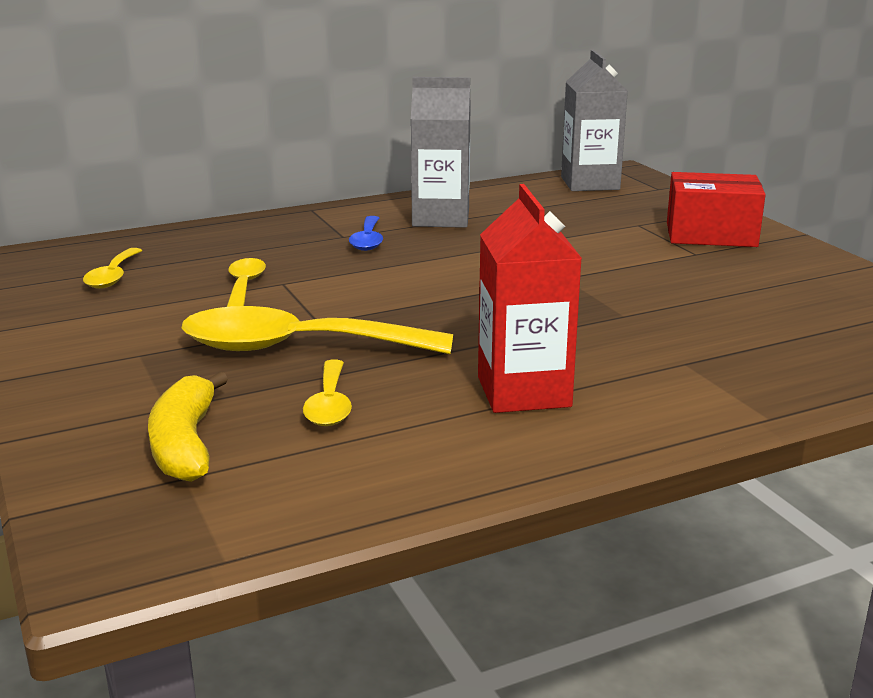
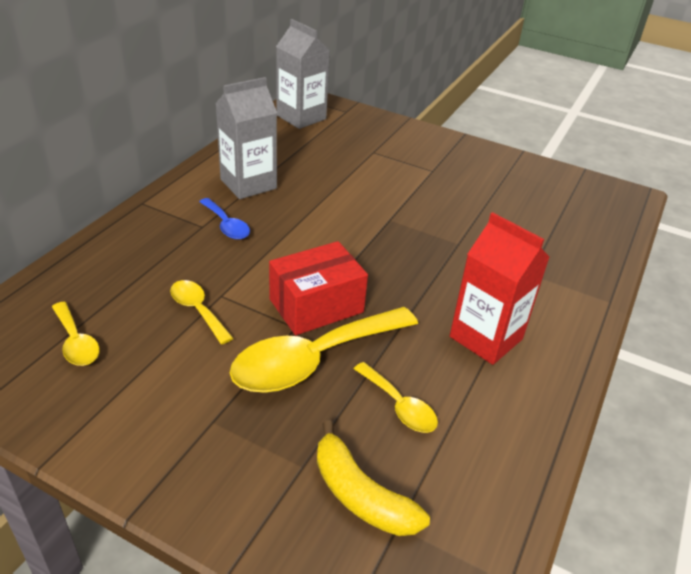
camera: 40 degrees left, 15 degrees up
red box [667,172,766,247] -> red box moved to [269,241,368,335]

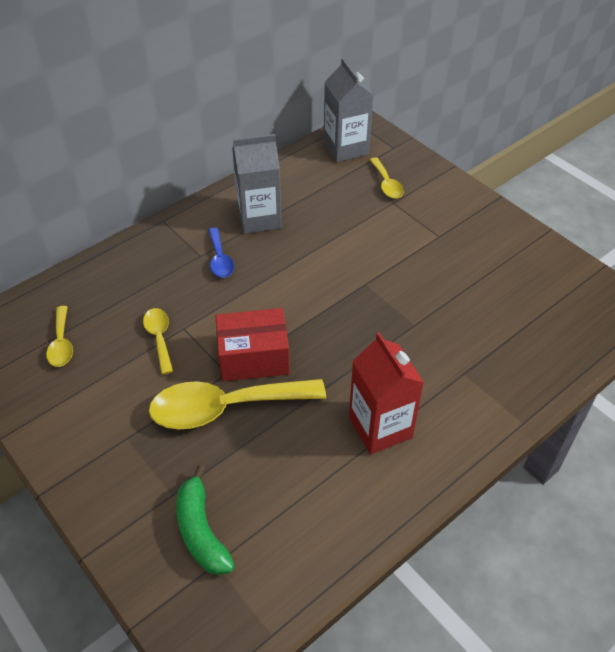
camera: 25 degrees right, 10 degrees up
yellow banana [317,420,430,536] -> green banana [176,465,235,575]
yellow spoon [354,362,438,433] -> yellow spoon moved to [369,157,404,199]

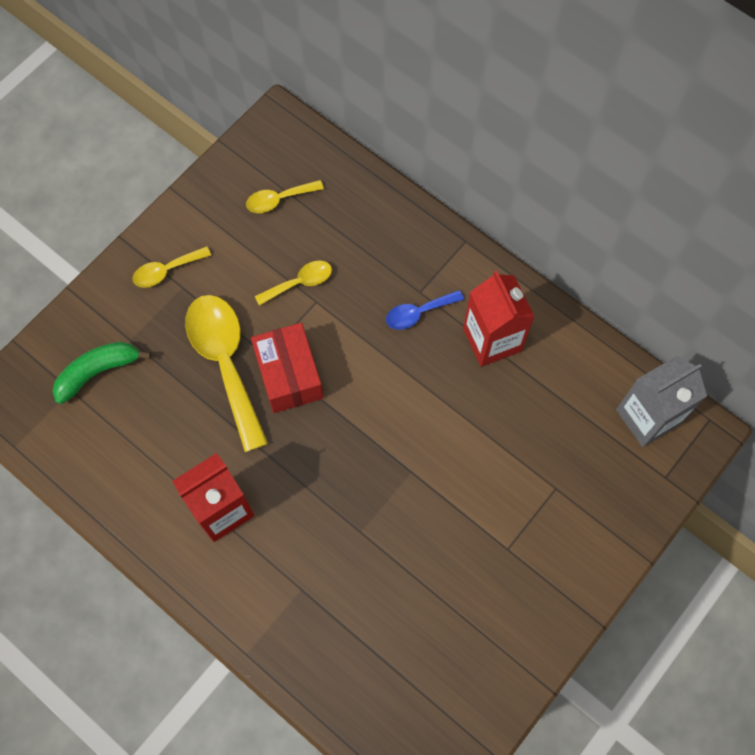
camera: 80 degrees right, 20 degrees up
grey carton [232,134,282,234] -> red carton [463,270,534,367]
yellow spoon [369,157,404,199] -> yellow spoon moved to [132,246,211,288]

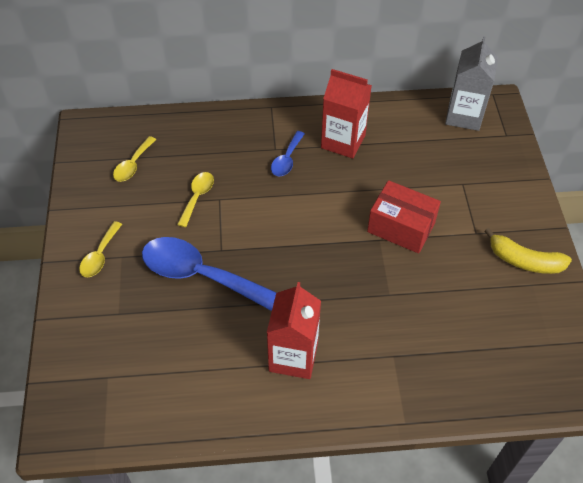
camera: 45 degrees left, 15 degrees down
green banana [53,342,151,404] -> none
yellow spoon [185,295,268,452] -> blue spoon [142,237,277,311]
red box [251,323,323,413] -> red box moved to [367,180,441,253]
none -> yellow banana [484,228,572,274]

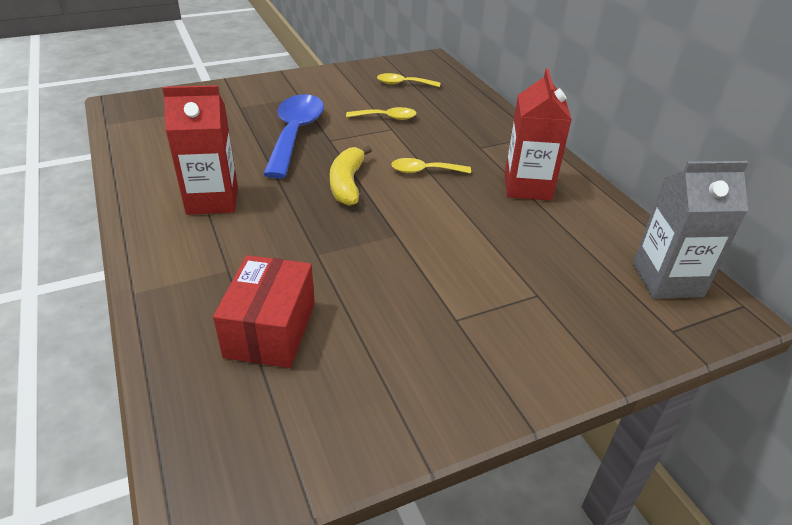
camera: 70 degrees right, 15 degrees down
yellow spoon [79,221,122,277] -> yellow spoon moved to [391,158,471,174]
blue spoon [271,131,305,176] -> none
red box [367,180,441,253] -> red box moved to [213,255,315,368]
yellow banana [484,228,572,274] -> yellow banana moved to [330,146,372,206]

